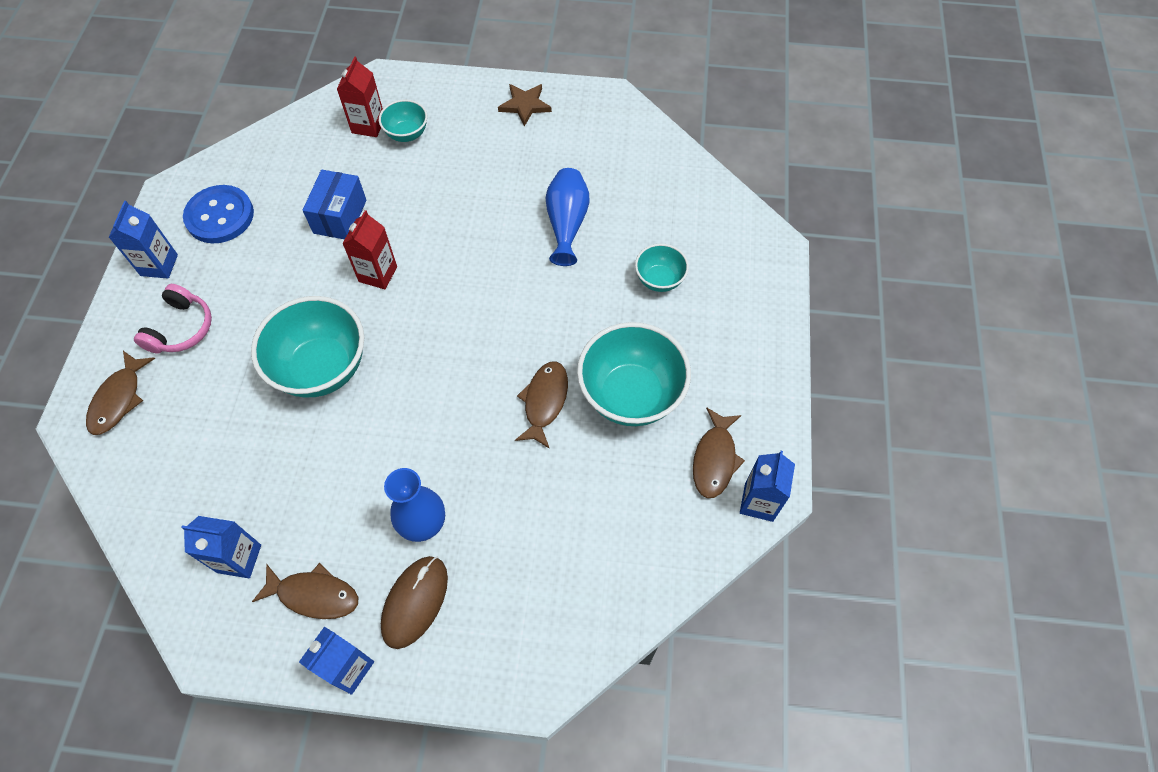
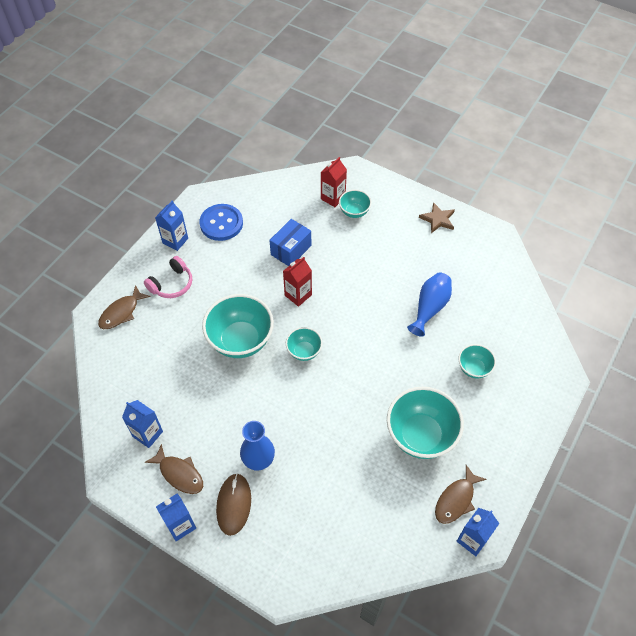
camera: 25 degrees right, 5 degrees down
brown mouse [381,556,448,649] -> brown mouse turned 45 degrees counterclockwise [216,473,251,536]
brown fish [515,361,568,449] -> none
none -> turquoise bowl [286,327,323,361]

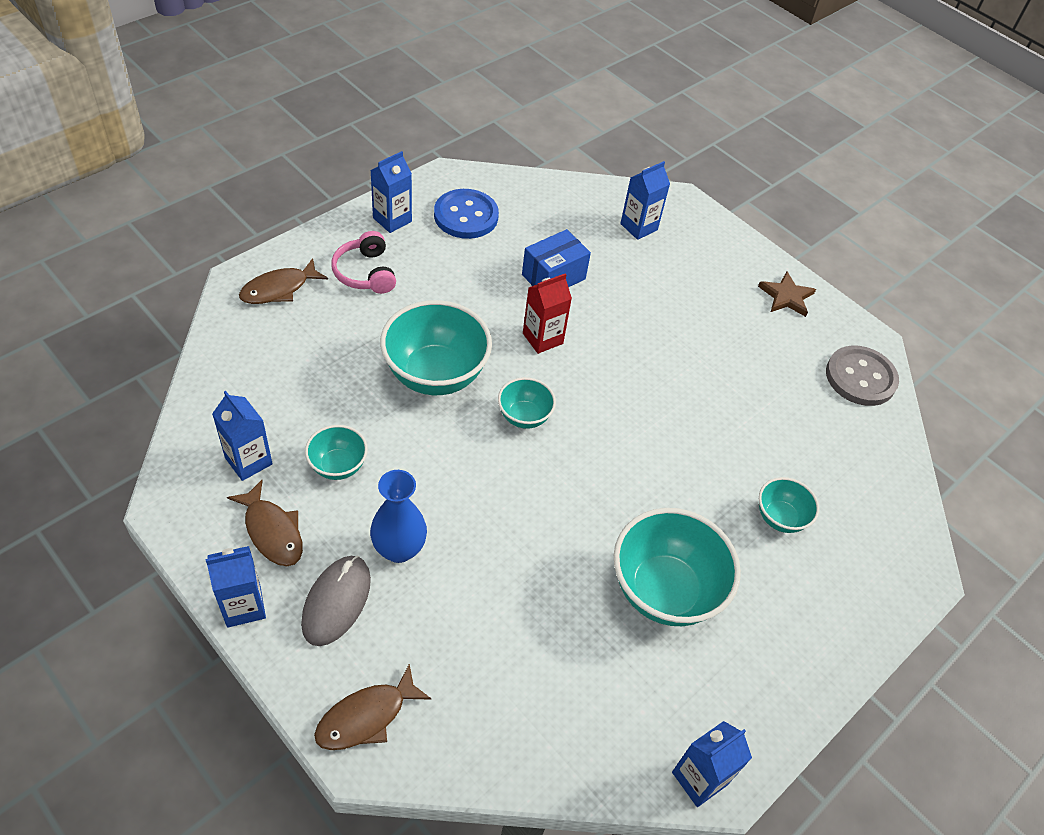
camera: 10 degrees right, 5 degrees down
pink headphones [144,256,192,298] -> pink headphones turned 105 degrees clockwise [331,231,396,294]
brown mouse [216,473,251,536] -> grey mouse [301,556,371,646]
red carton [321,157,347,207] -> blue carton [620,161,670,240]
turquoise bowl [339,190,372,218] -> turquoise bowl moved to [305,425,368,480]
blue vase [407,272,452,337] -> none
brown fish [435,465,487,524] -> brown fish moved to [314,664,431,750]
none -> grey button [826,345,899,406]

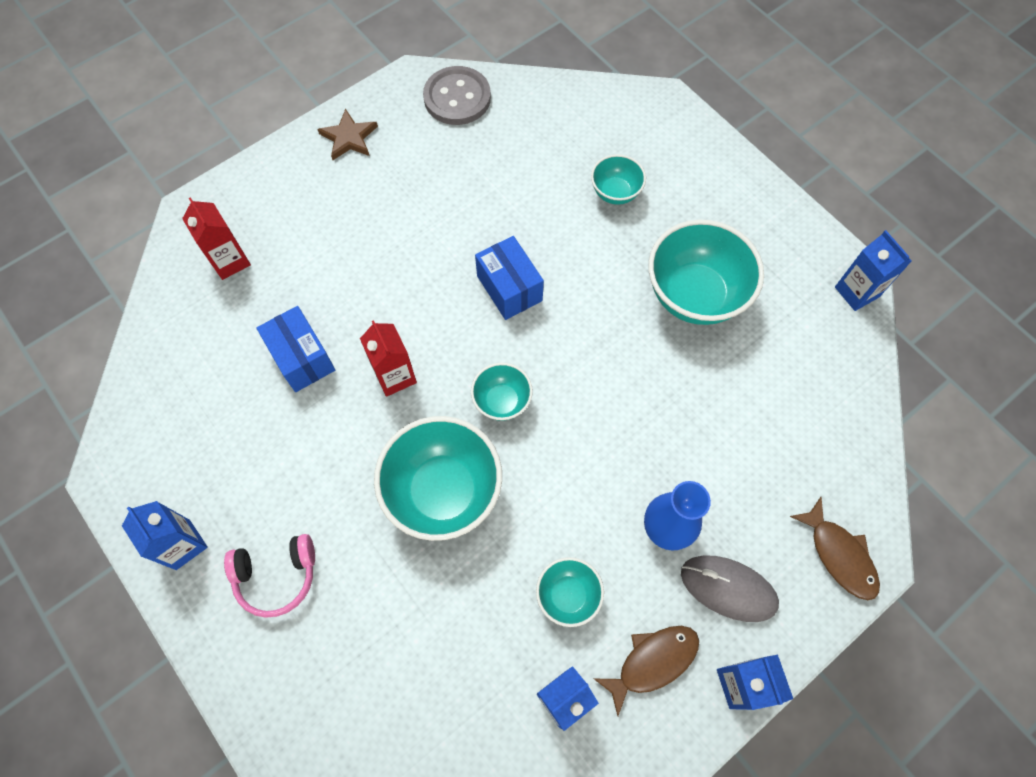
camera: 80 degrees left, 15 degrees up
brown fish [239,258,328,304] -> none
blue button [434,189,499,239] -> none
blue carton [620,161,670,240] -> red carton [182,197,251,280]
none -> blue box [475,236,544,320]

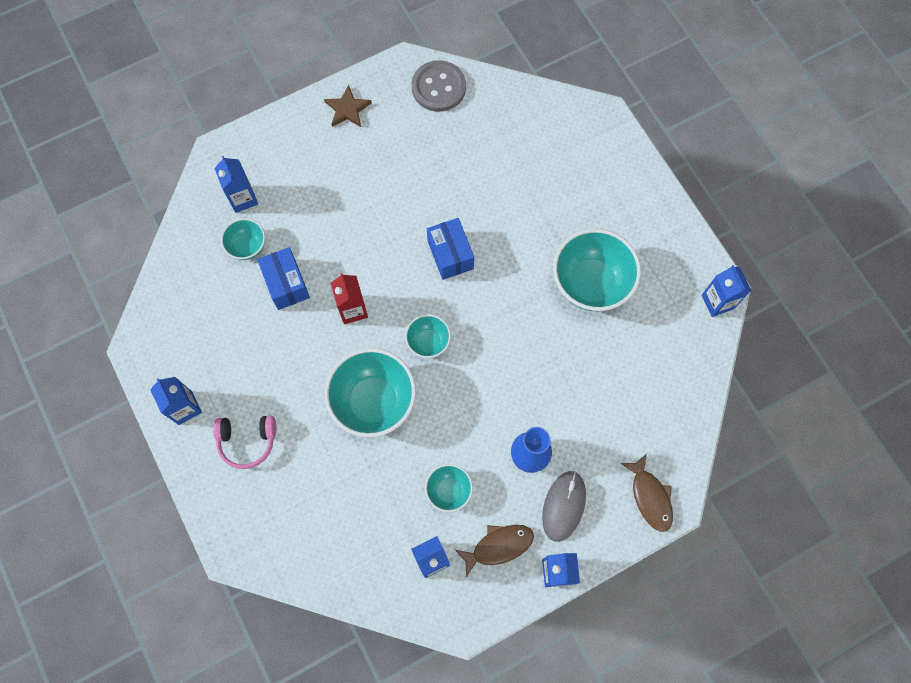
camera: 10 degrees right, 5 degrees up
red carton [182,197,251,280] -> blue carton [214,156,258,213]
turquoise bowl [591,154,646,205] -> turquoise bowl moved to [221,218,265,260]
grey mouse [681,556,779,622] -> grey mouse turned 75 degrees clockwise [542,471,586,542]

